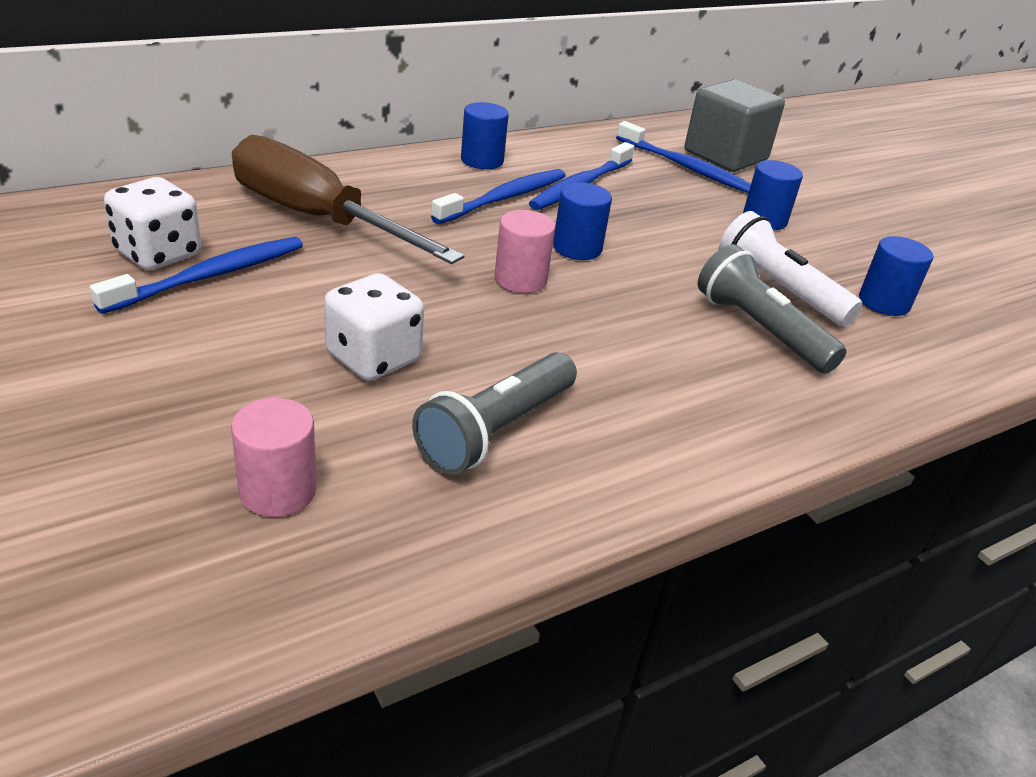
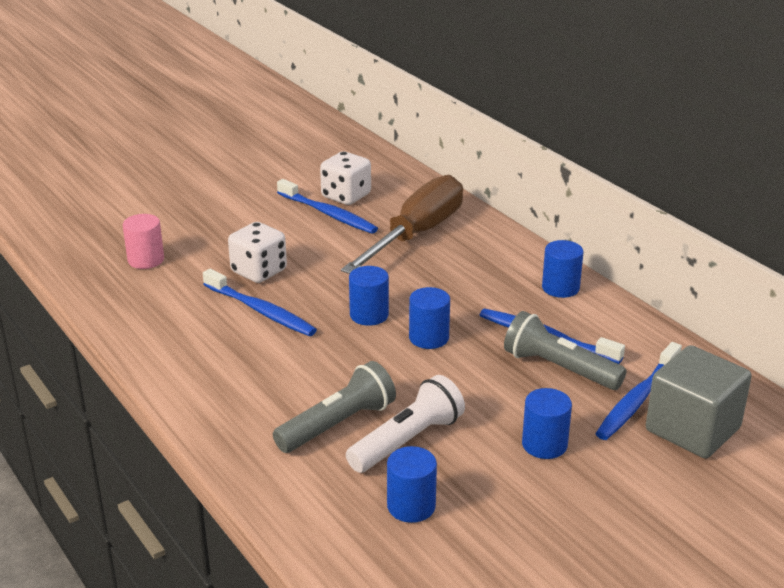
camera: 90 degrees right, 5 degrees down
grey flashlight [412,352,577,475] -> grey flashlight moved to [504,311,626,390]
blue toothbrush [431,169,566,224] -> blue toothbrush moved to [203,269,317,336]
pink cylinder [494,210,555,293] -> blue cylinder [349,266,389,326]

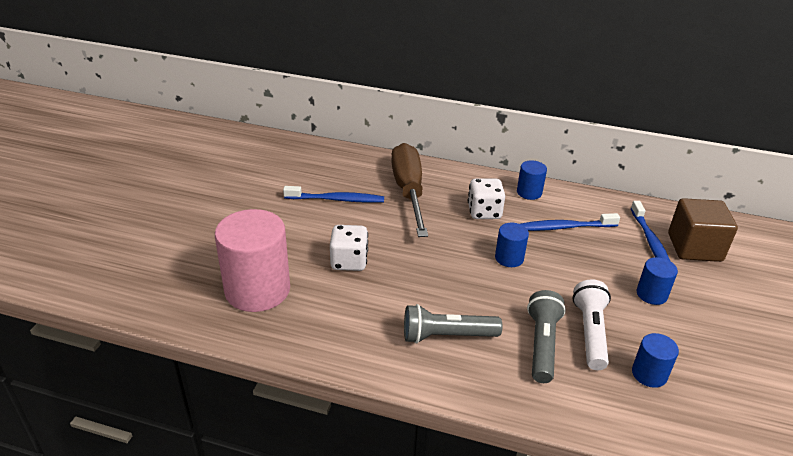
camera: 40 degrees left, 5 degrees up
pink cylinder [123,214,164,269] -> pink cylinder [215,209,290,312], size x2.09
blue toothbrush [203,269,317,336] -> none
white dice [320,151,371,205] -> white dice moved to [468,179,505,219]
blue cylinder [349,266,389,326] -> none
grey flashlight [504,311,626,390] -> grey flashlight moved to [404,304,502,344]
grey cube [646,345,752,459] -> brown cube [668,198,738,262]

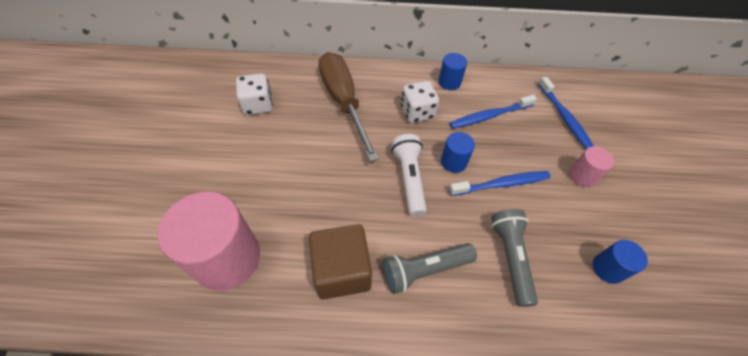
camera: 15 degrees left, 20 degrees up
blue toothbrush [283,186,384,203] -> blue toothbrush moved to [449,171,551,196]
white dice [330,225,368,271] -> white dice moved to [236,73,273,115]
white flashlight [572,279,611,370] -> white flashlight moved to [391,134,427,216]
blue cylinder [637,257,678,305] -> pink cylinder [569,146,614,187]
brown cube [668,198,738,262] -> brown cube moved to [309,224,372,299]

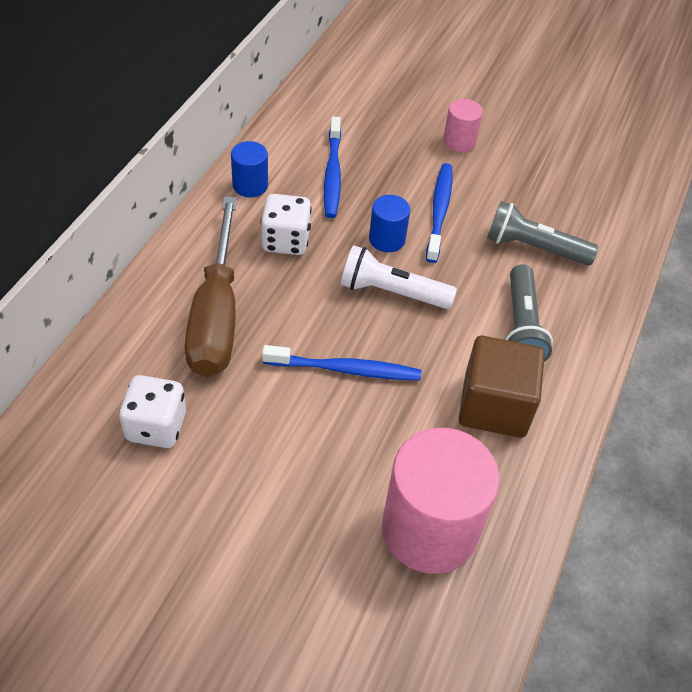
camera: 70 degrees left, 5 degrees down
brown screwdriver [319,52,379,162] -> brown screwdriver turned 90 degrees counterclockwise [185,197,237,377]
blue toothbrush [538,77,593,149] -> blue toothbrush moved to [262,345,421,381]
blue cylinder [593,240,648,284] -> none

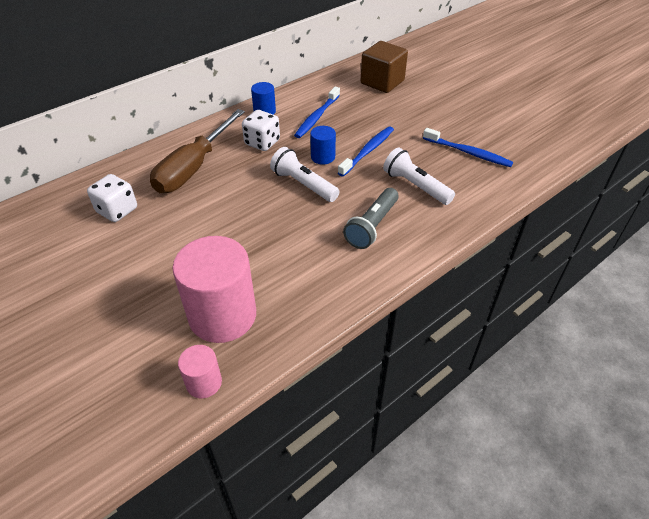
camera: 30 degrees right, 5 degrees down
blue toothbrush [262,345,421,381] -> blue toothbrush moved to [423,128,513,167]
pink cylinder [443,99,483,152] -> pink cylinder moved to [178,345,222,398]
brown cube [459,335,545,438] -> brown cube moved to [361,41,408,93]
grey flashlight [487,201,598,266] -> white flashlight [383,147,455,205]

